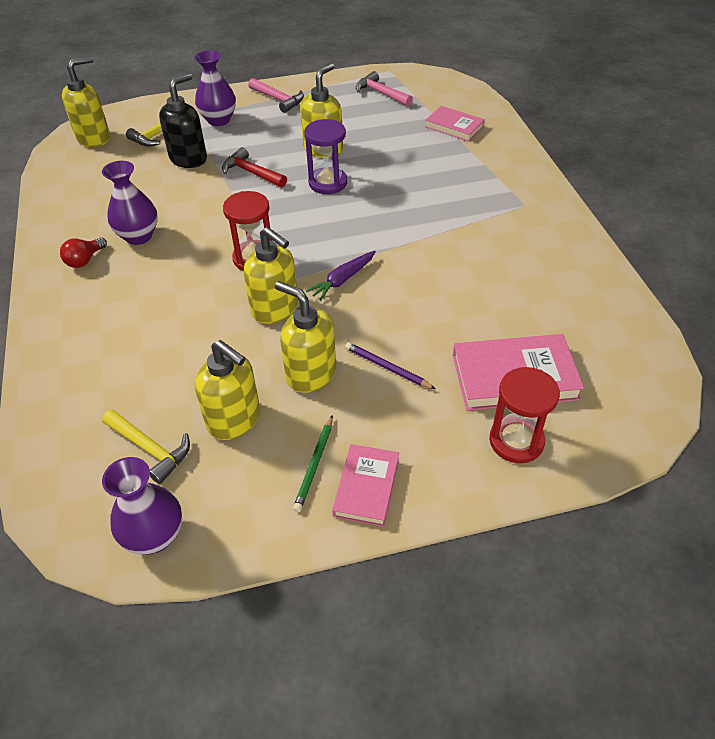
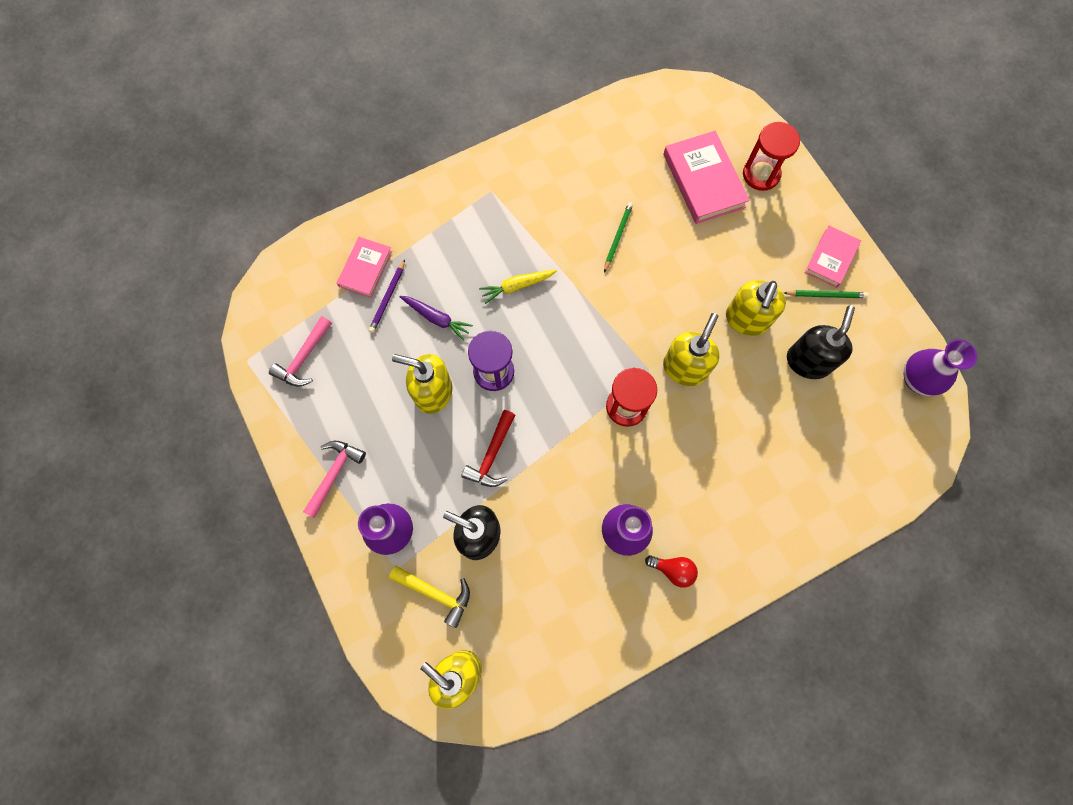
camera: 105 degrees left, 25 degrees up
yellow hammer [102,409,190,484] -> none
yellow soap dispenser [195,340,260,440] -> black soap dispenser [787,305,855,379]
purple carrot [306,251,376,301] -> purple carrot moved to [399,296,473,341]
pink book [332,444,399,527] -> pink book turned 60 degrees counterclockwise [805,226,861,288]
purple pencil [345,342,435,389] -> purple pencil moved to [369,260,405,333]
none -> yellow carrot [479,270,557,304]
none -> green pencil [604,202,633,272]

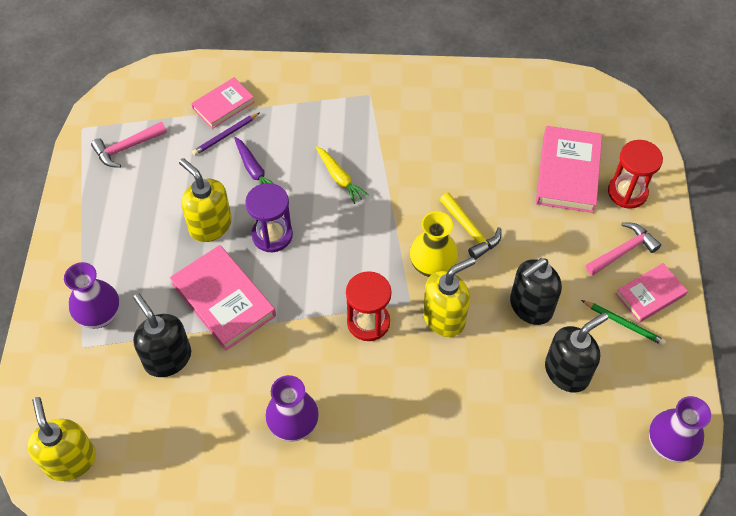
camera: 30 degrees right, 15 degrees down
pink hammer [303,441,366,518] -> pink hammer moved to [586,222,661,275]
yellow hammer [389,566,470,628] -> yellow hammer moved to [440,193,501,260]
red hammer [461,410,515,487] -> pink book [170,245,276,351]
yellow carrot [479,270,557,304] -> yellow carrot turned 135 degrees counterclockwise [316,146,369,204]
green pencil [604,202,633,272] -> none
red light bulb [645,555,698,588] -> none
yellow soap dispenser [726,280,786,336] -> black soap dispenser [510,258,562,325]
none -> yellow vase [410,211,458,277]

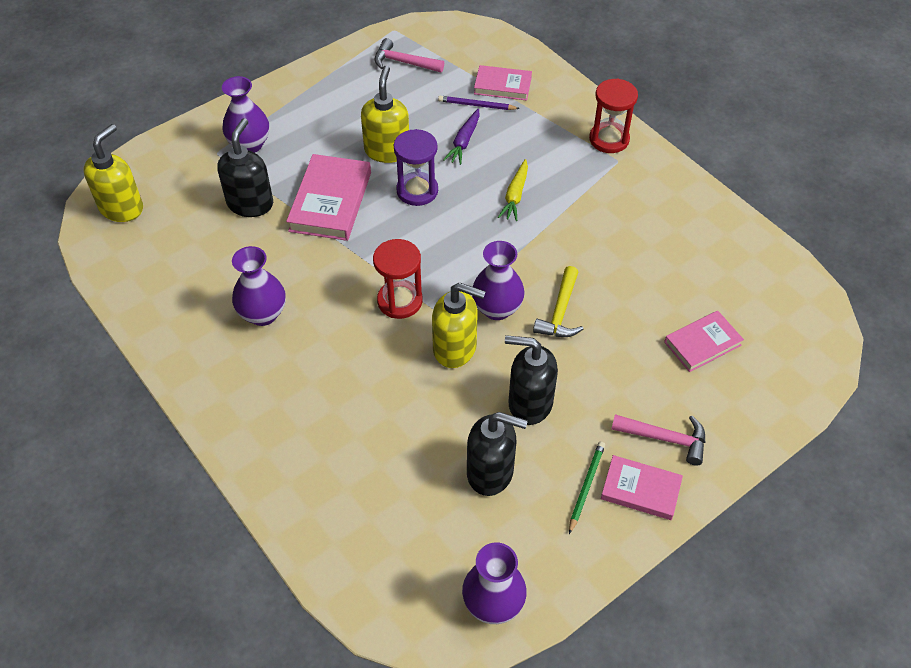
camera: 50 degrees right, 5 degrees down
yellow vase [410,211,458,277] -> purple vase [472,241,525,320]
pink book [536,126,602,213] -> pink book [664,311,744,372], size x0.62
green pencil [581,300,666,346] -> green pencil turned 150 degrees counterclockwise [569,441,605,534]
red hourglass [608,140,663,209] -> red hourglass moved to [589,79,638,153]

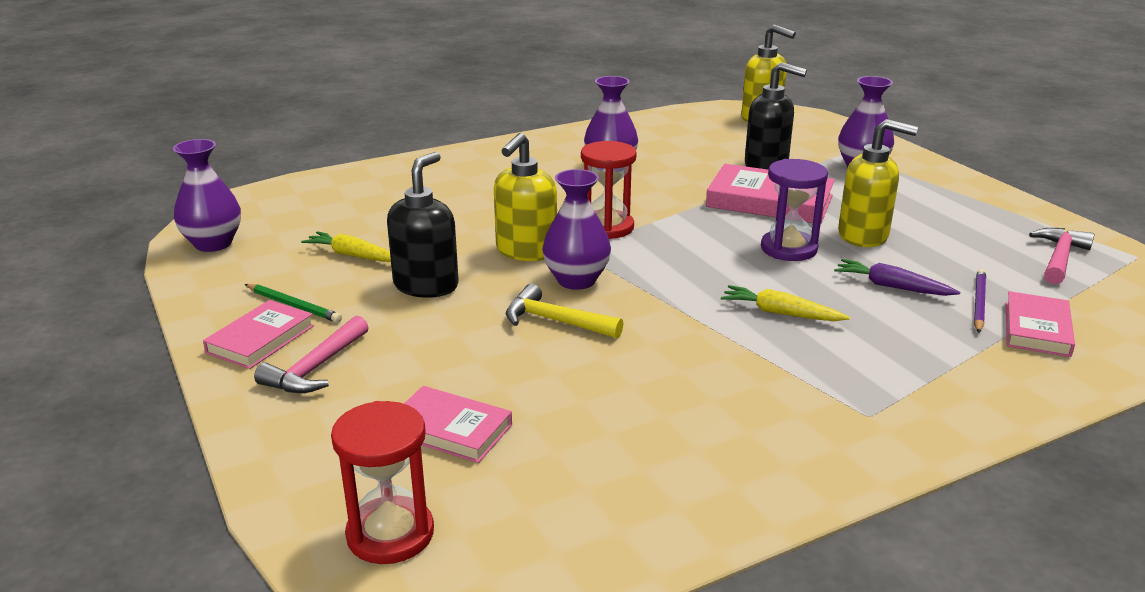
camera: 100 degrees right, 25 degrees down
black soap dispenser [467,412,528,496] -> yellow carrot [301,231,391,262]
red hourglass [589,79,638,153] -> red hourglass moved to [331,401,434,564]
pink book [664,311,744,372] -> pink book turned 45 degrees counterclockwise [404,386,512,463]

